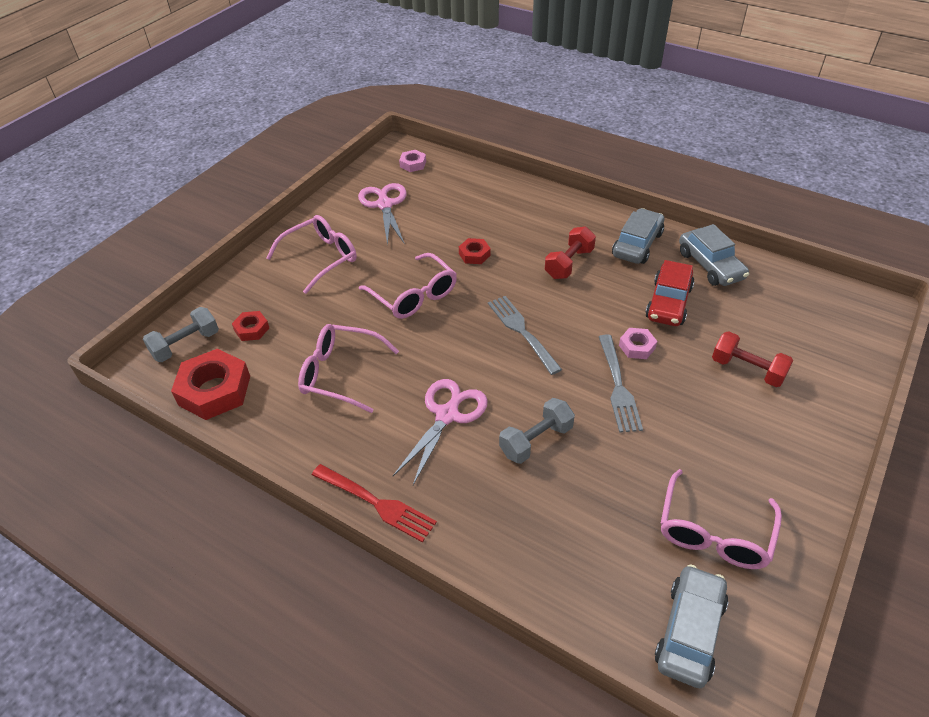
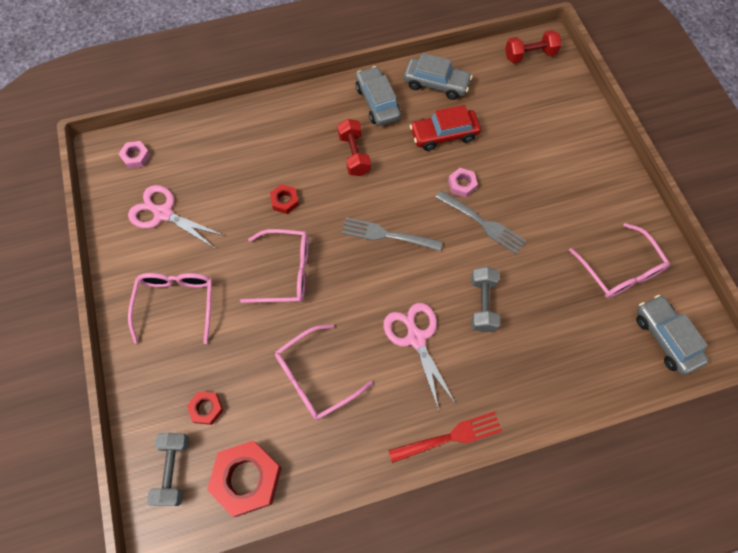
camera: 50 degrees left, 20 degrees up
red car [645,260,695,326] -> red car turned 105 degrees clockwise [410,105,481,151]
red dumbbell [712,331,793,387] -> red dumbbell moved to [505,30,561,63]

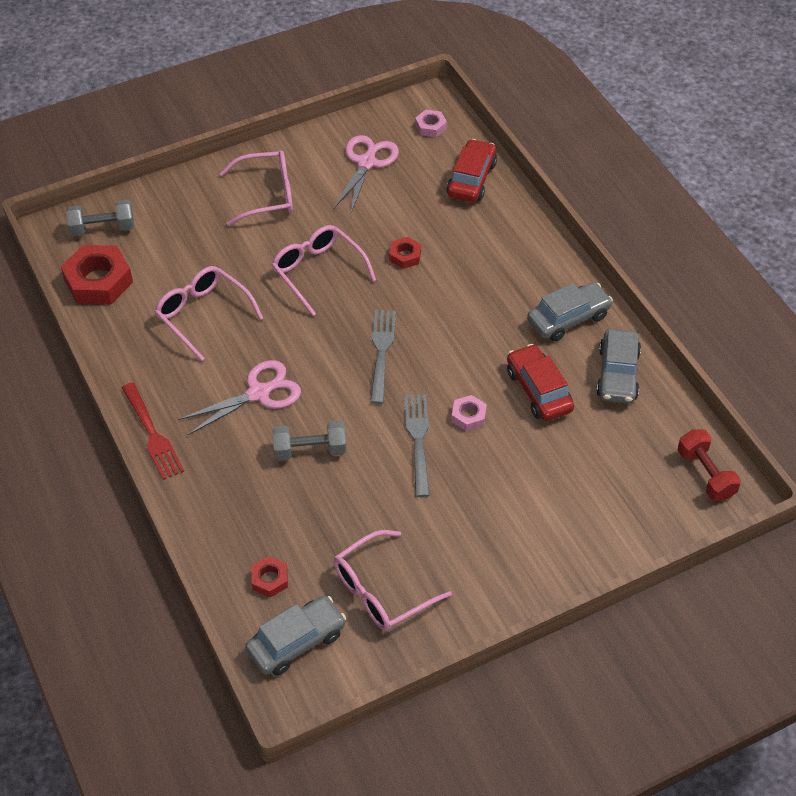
camera: 80 degrees right, 15 degrees down
red nut [187,391,224,425] -> red nut moved to [251,556,288,598]
pink glasses [240,229,309,303] -> pink glasses turned 150 degrees clockwise [272,225,376,316]
red dumbbell [337,119,371,176] -> none
grey fork [435,190,526,254] -> grey fork turned 150 degrees clockwise [404,394,430,497]
none -> red car [447,139,497,202]

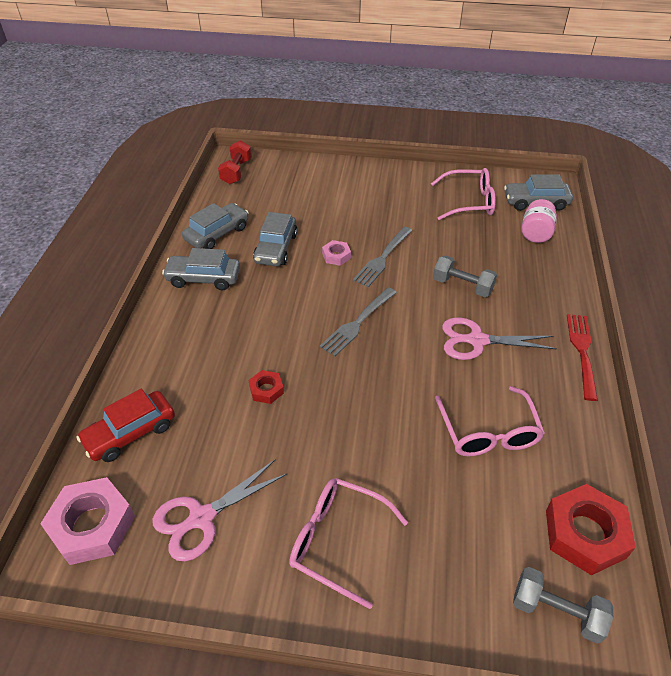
camera: 145 degrees left, 5 degrees down
red nut [251,556,288,598] -> pink jar [521,199,557,243]
pink glasses [272,225,376,316] -> none
pink nut [415,110,447,137] -> pink nut [40,477,135,565], size x1.98
red car [507,344,574,421] -> grey car [253,212,298,266]

